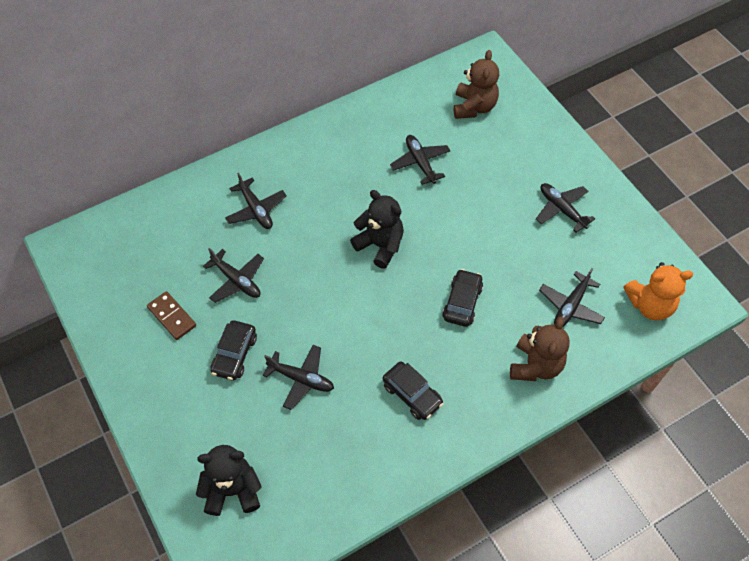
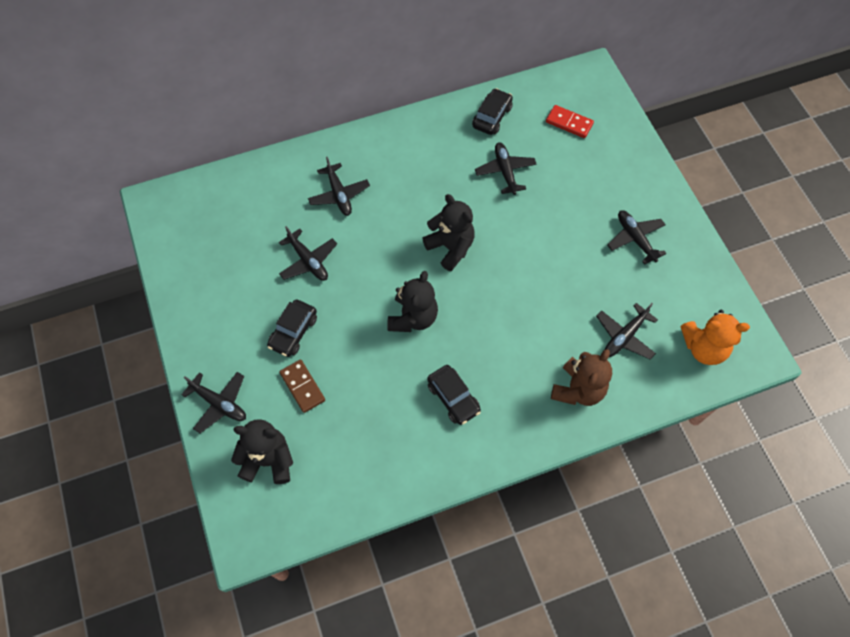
camera: 10 degrees right, 5 degrees up
brown domino [147,291,196,340] -> brown domino moved to [279,359,325,413]
black plane [263,345,334,410] -> black plane moved to [181,372,246,433]
black car [442,269,483,327] -> black car moved to [472,88,513,135]
brown teddy bear [454,50,499,119] -> red domino [546,105,594,138]
none -> black teddy bear [387,271,438,332]

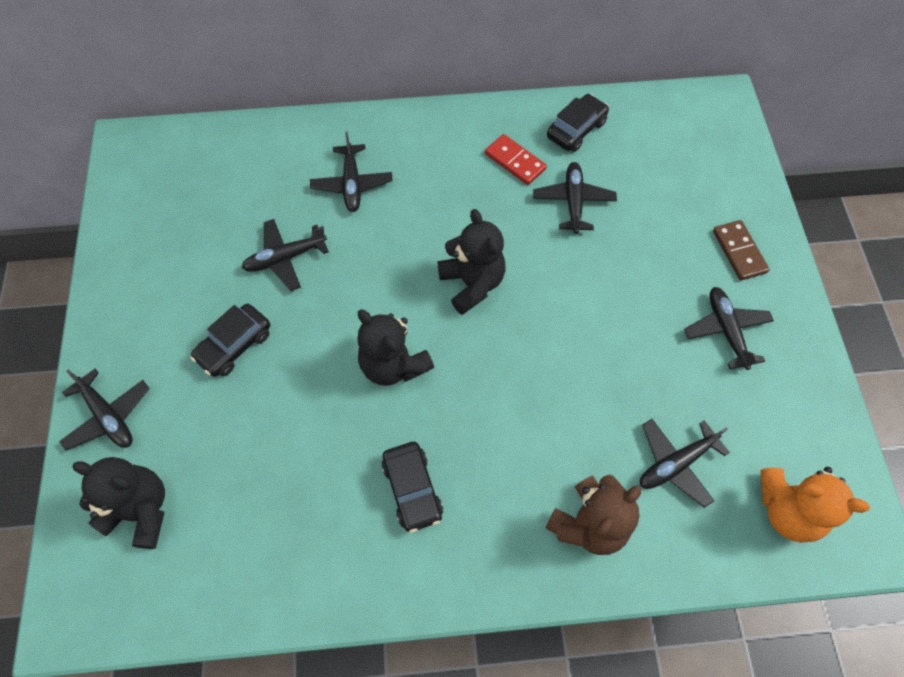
camera: 15 degrees right, 0 degrees up
black plane [279,226,337,281] -> black plane turned 90 degrees clockwise [242,219,329,291]
brown domino [279,359,325,413] -> brown domino moved to [713,220,770,281]
black teddy bear [387,271,438,332] -> black teddy bear turned 105 degrees clockwise [357,309,434,386]
red domino [546,105,594,138] -> red domino moved to [485,134,547,185]

